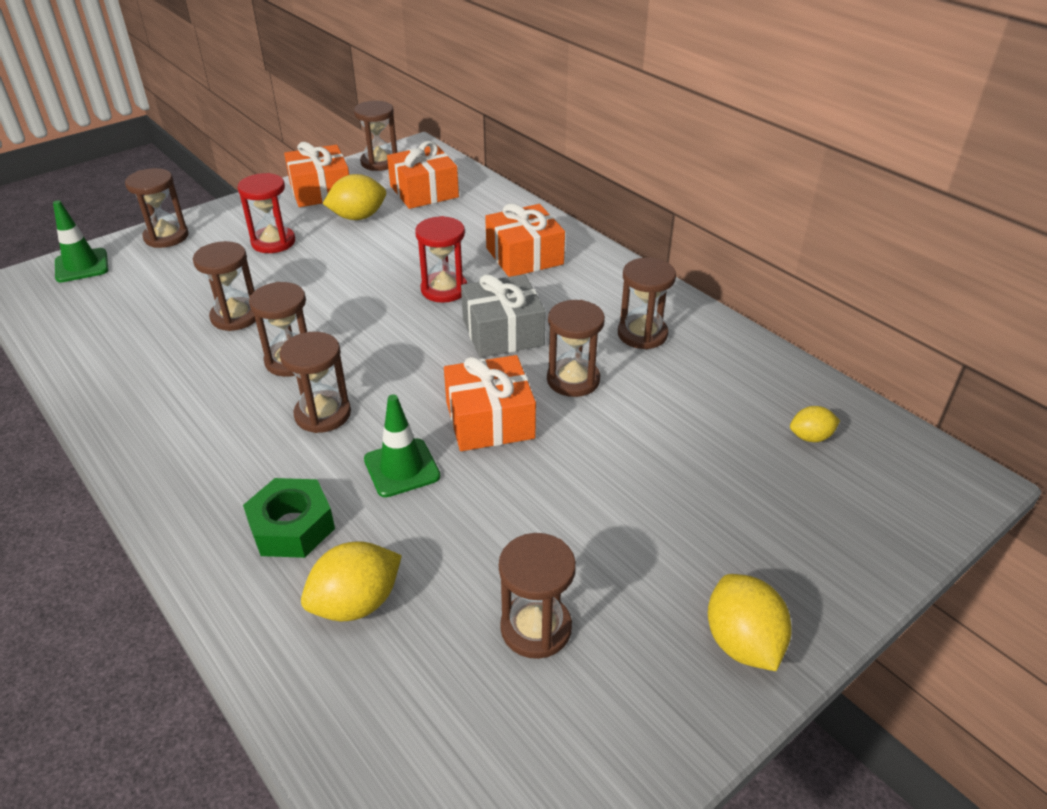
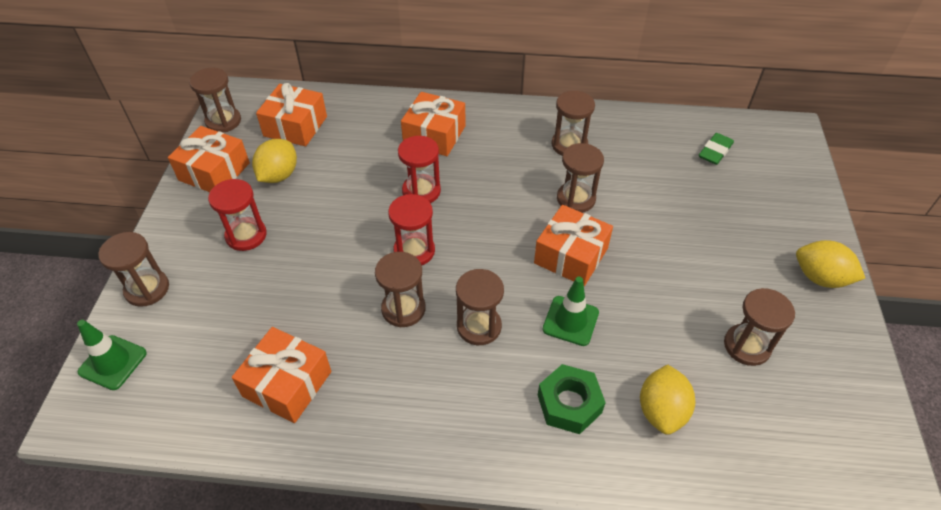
camera: 45 degrees left, 10 degrees up
brown hourglass [193,241,256,331] -> none
grey gift [461,274,546,358] -> none
yellow lemon [790,406,840,442] -> green eraser [699,133,734,165]
none -> orange gift [232,327,331,423]
none -> red hourglass [388,194,435,265]

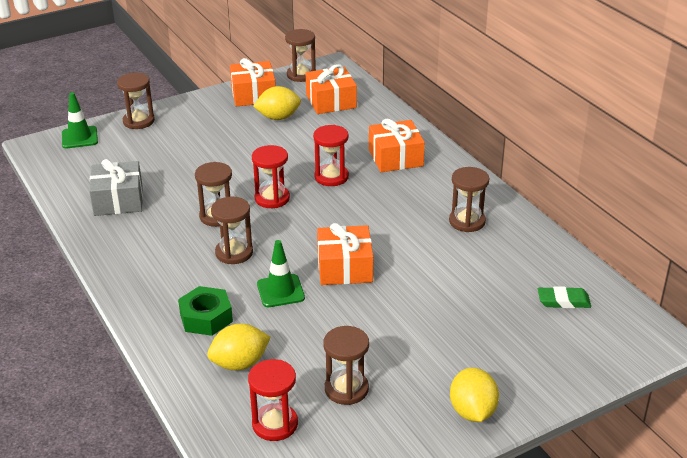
camera: 55 degrees right, 15 degrees down
red hourglass [208,179,267,251] -> red hourglass moved to [248,359,298,441]
orange gift [232,327,331,423] -> grey gift [89,159,143,216]
brown hourglass [557,143,604,213] -> none

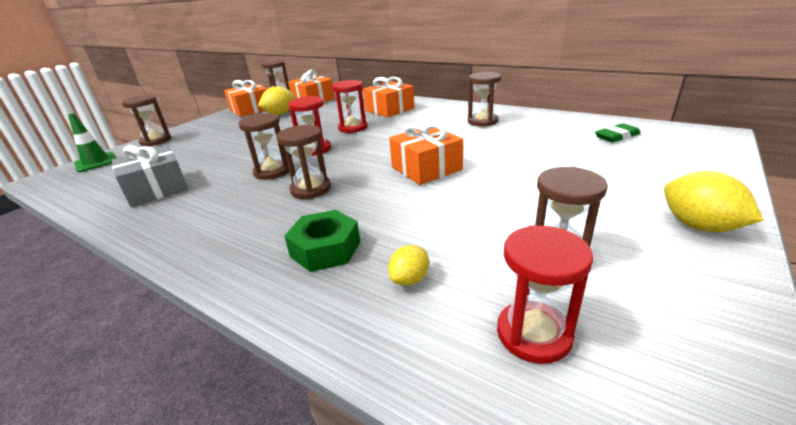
camera: 25 degrees left, 5 degrees down
yellow lemon [207,324,271,370] -> yellow lemon [388,245,429,286], size x0.59
green traffic cone [257,240,305,307] -> none

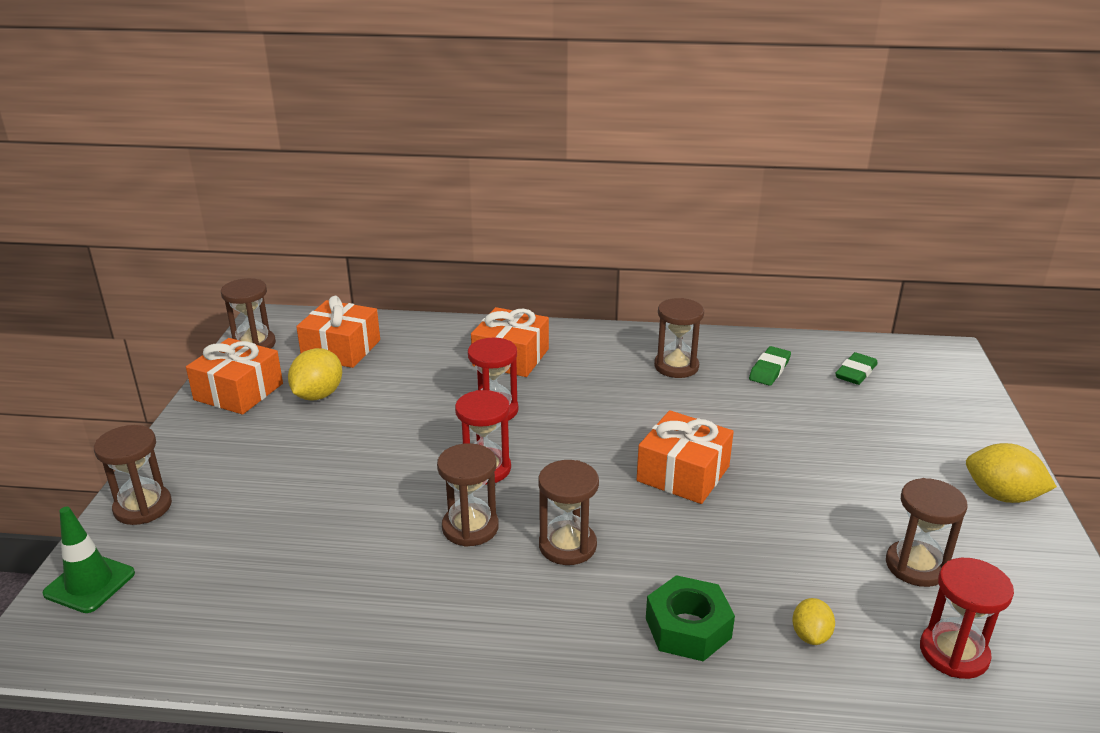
camera: 30 degrees left, 0 degrees up
grey gift [112,145,188,207] -> none
none -> green eraser [749,346,791,386]

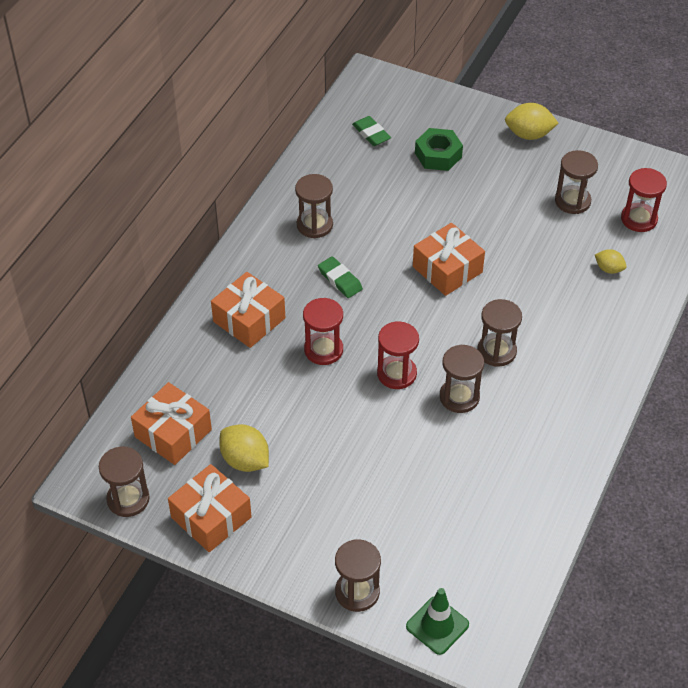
camera: 70 degrees left, 20 degrees up
green nut [646,575,735,661] -> green nut moved to [415,128,463,171]
green eraser [749,346,791,386] -> green eraser moved to [318,256,363,298]
yellow lemon [966,443,1057,503] -> yellow lemon turned 45 degrees clockwise [505,103,558,140]

